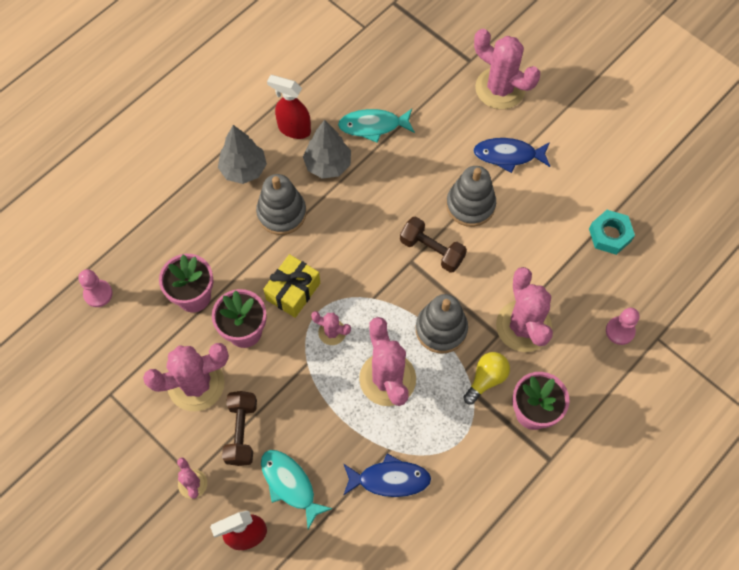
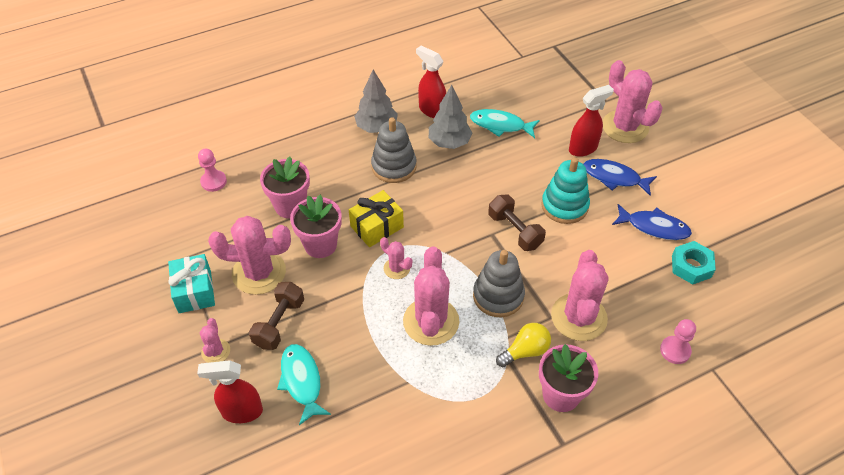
camera: 20 degrees right, 15 degrees down
blue fish [343,454,431,497] -> blue fish moved to [612,204,692,240]
grey stacking toy [446,166,496,227] -> turquoise stacking toy [541,157,590,224]
none -> turquoise gift [168,254,215,313]
none -> red spray bottle [569,85,614,157]

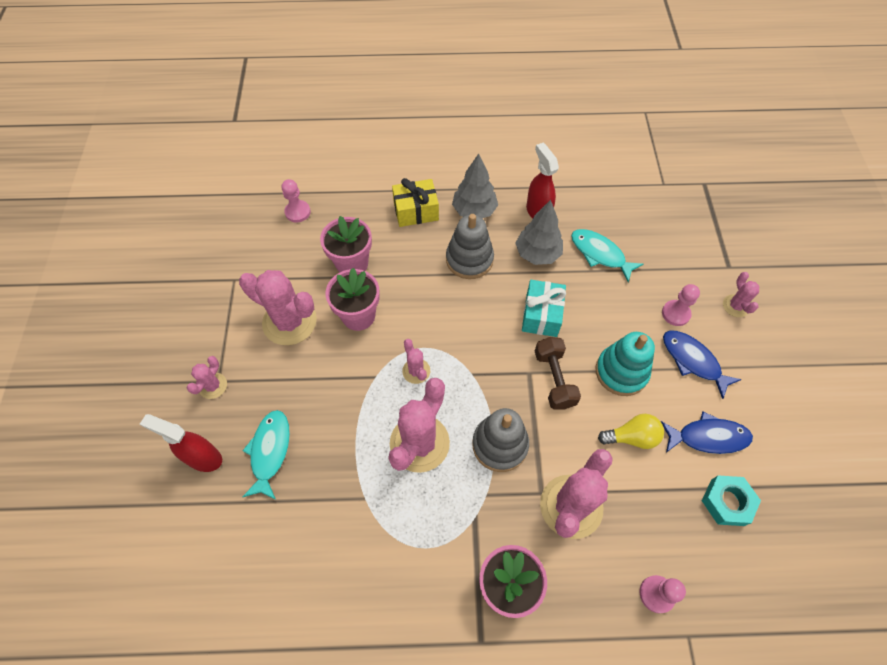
camera: 25 degrees right, 10 degrees up
turquoise gift [168,254,215,313] -> turquoise gift moved to [522,280,566,337]
brown dumbbell [249,282,304,350] -> none
yellow gift [349,190,404,247] -> yellow gift moved to [392,178,439,227]
yellow light bulb [496,323,551,367] -> yellow light bulb moved to [598,414,664,449]
red spray bottle [569,85,614,157] -> pink pawn [662,284,700,326]
pink cactus [602,60,663,143] -> pink cactus [723,272,759,317], size x0.50
blue fish [612,204,692,240] -> blue fish turned 45 degrees counterclockwise [661,411,753,454]

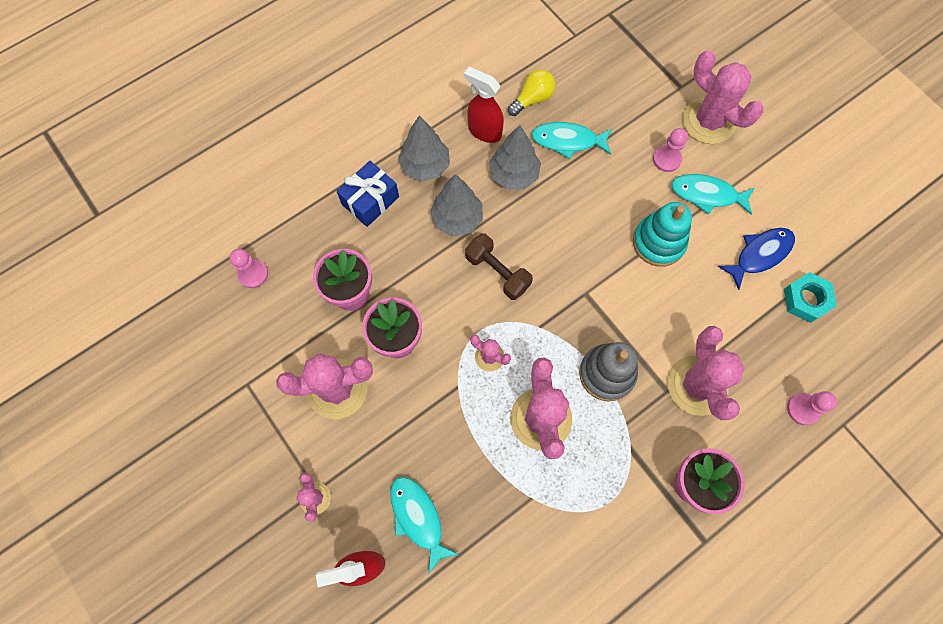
camera: 35 degrees left, 10 degrees up
yellow gift [392,178,439,227] -> blue gift [337,161,399,227]
grey stacking toy [446,214,494,279] -> grey tree [430,174,483,236]
turquoise gift [522,280,566,337] -> none
brown dumbbell [535,337,581,410] -> brown dumbbell moved to [465,234,533,300]
yellow light bulb [598,414,664,449] -> yellow light bulb moved to [508,69,556,116]
blue fish [663,330,742,399] -> turquoise fish [671,174,755,215]
pink cactus [723,272,759,317] -> pink cactus [683,51,763,144], size x2.01

